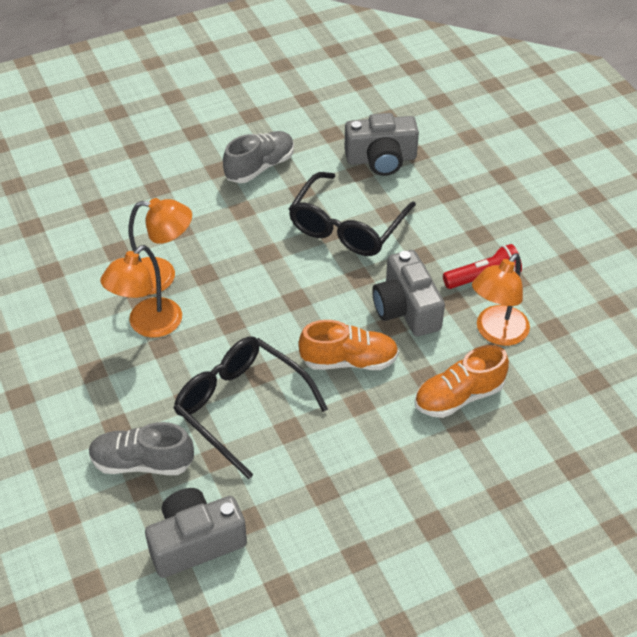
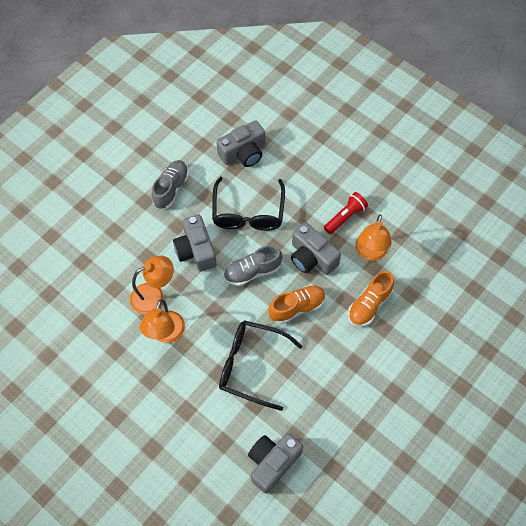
camera: 25 degrees left, 15 degrees up
grey shoe [89,422,194,475] -> grey shoe moved to [224,246,282,286]
none -> grey camera [173,214,217,272]

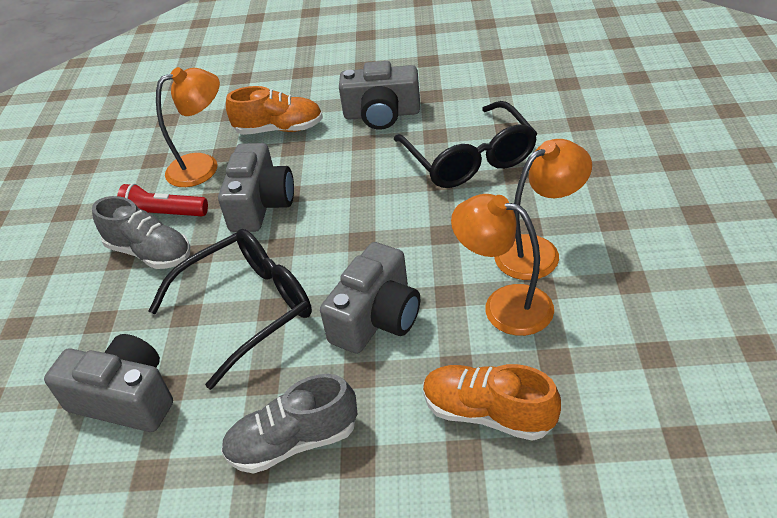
camera: 125 degrees left, 20 degrees down
grey shoe [224,246,282,286] -> grey shoe moved to [92,196,190,269]
grey camera [248,433,303,494] -> grey camera moved to [339,61,420,130]
orange shoe [268,285,326,324] -> orange shoe moved to [423,364,561,441]

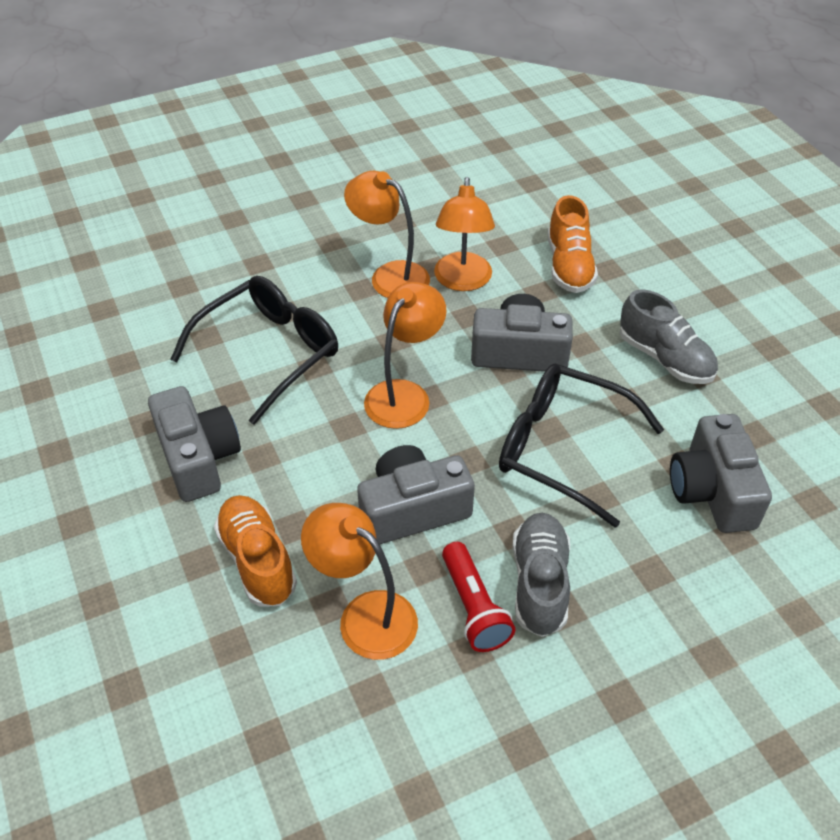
camera: 120 degrees left, 5 degrees up
none -> orange lamp [364,282,447,429]

